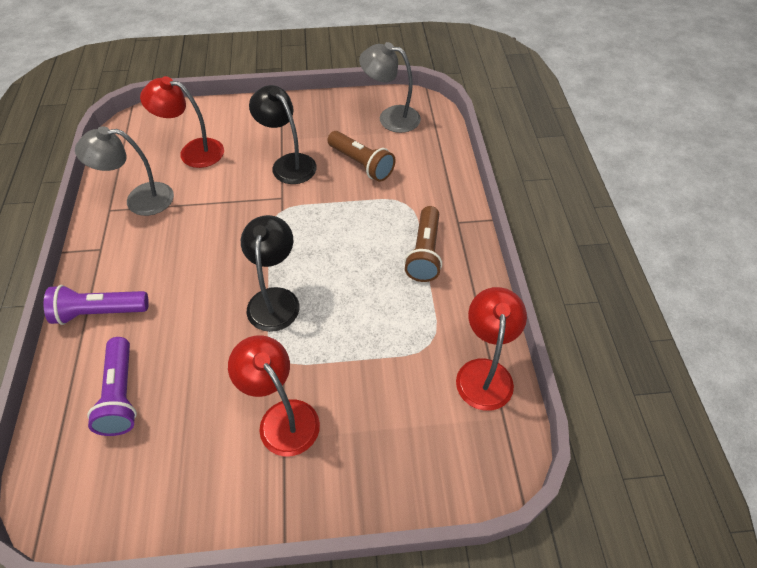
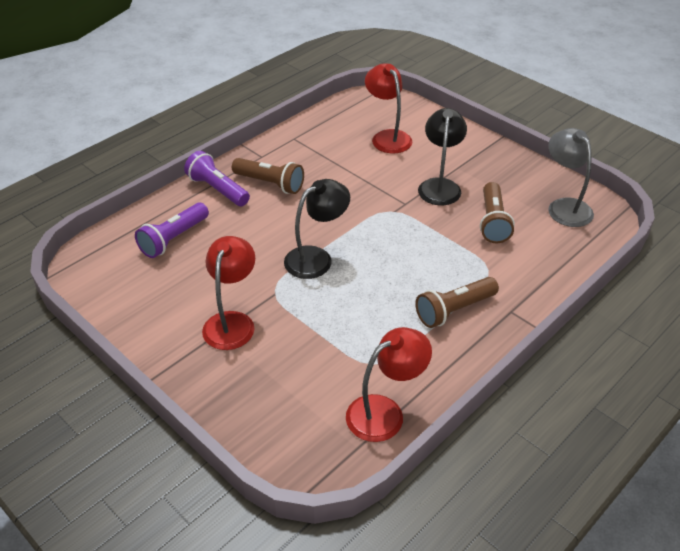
camera: 50 degrees right, 10 degrees down
grey lamp [75,126,174,216] -> none
none -> brown flashlight [232,158,304,194]

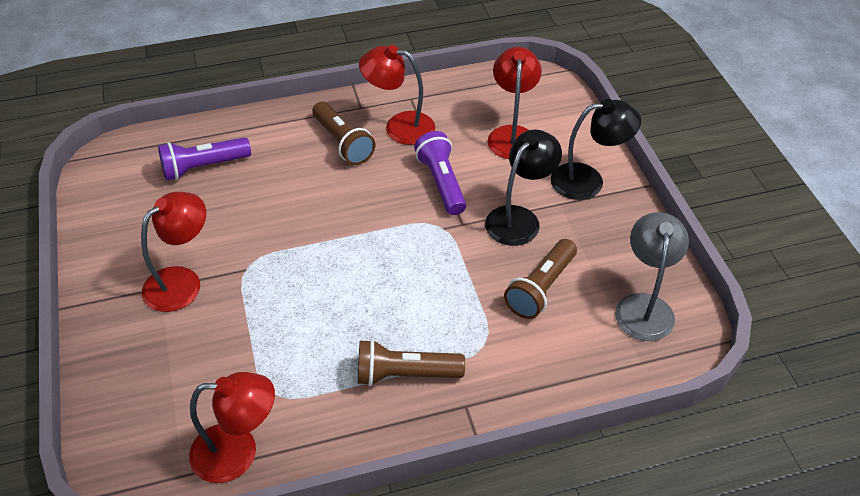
camera: 30 degrees right, 5 degrees up
purple flashlight [184,151,250,206] -> purple flashlight moved to [414,131,466,215]
black lamp [284,179,350,279] -> black lamp moved to [551,99,641,200]
none -> red lamp [359,45,435,145]

